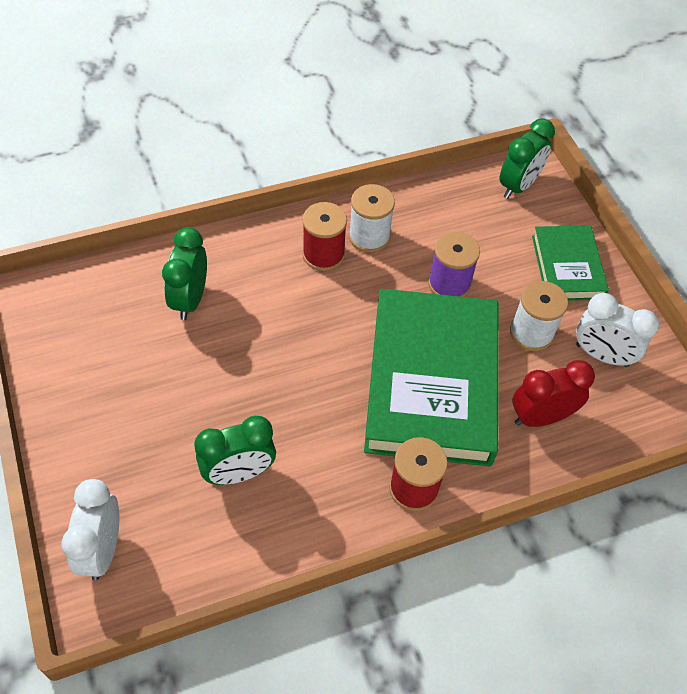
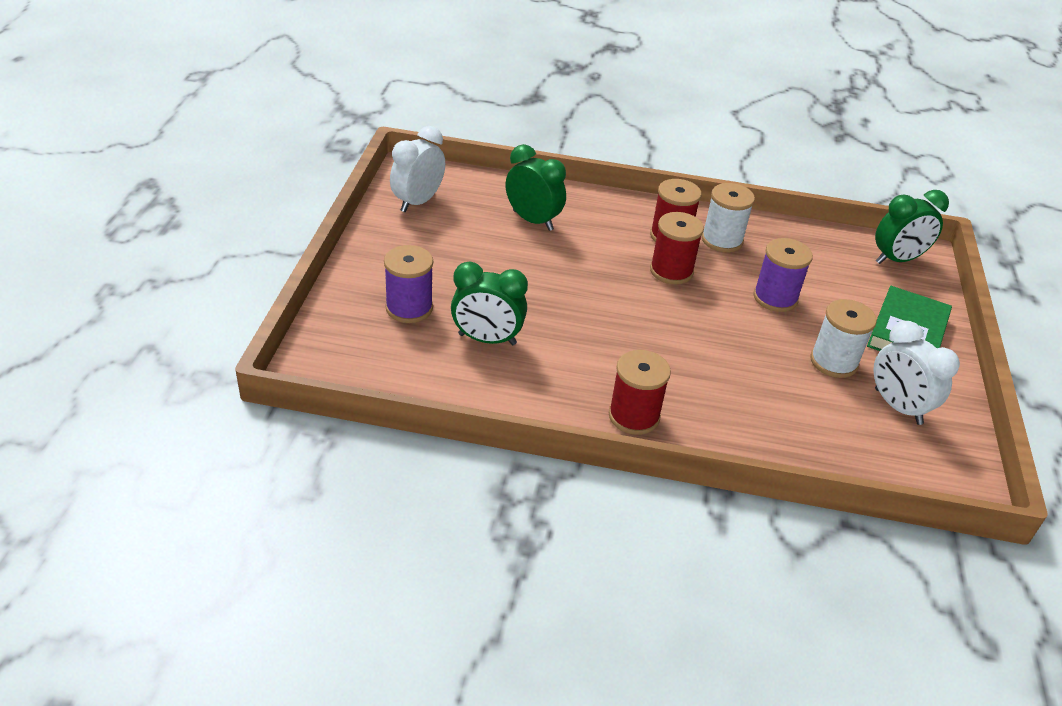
camera: 30 degrees right, 15 degrees down
white clock [61,479,119,580] -> white clock moved to [390,126,445,212]
green clock [162,227,207,320] -> green clock turned 90 degrees clockwise [506,144,566,231]
green book [364,289,499,466] -> none
red clock [513,360,595,427] -> none
none -> purple spool [384,245,433,323]
none -> red spool [650,212,704,285]

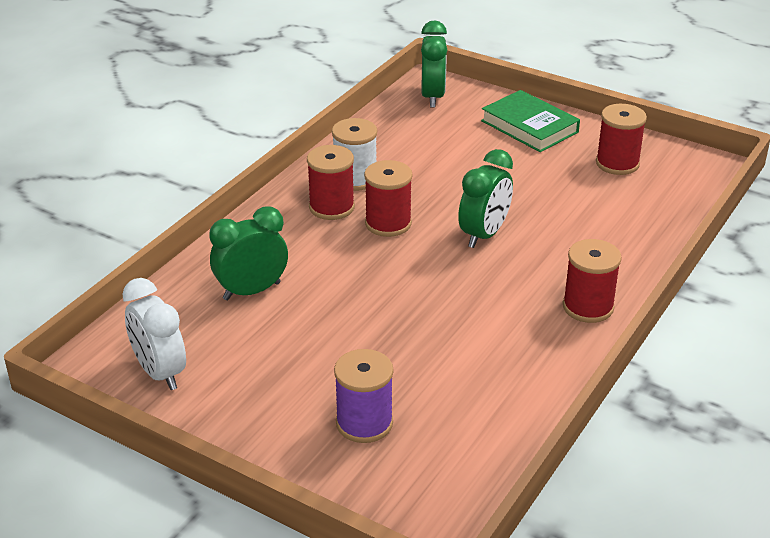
camera: 65 degrees left, 5 degrees down
green clock [451,262,528,345] -> green clock moved to [458,149,513,248]
purple spool [753,238,813,312] -> none
white spool [810,299,877,378] -> none
white clock [873,321,960,425] -> red spool [596,104,647,175]

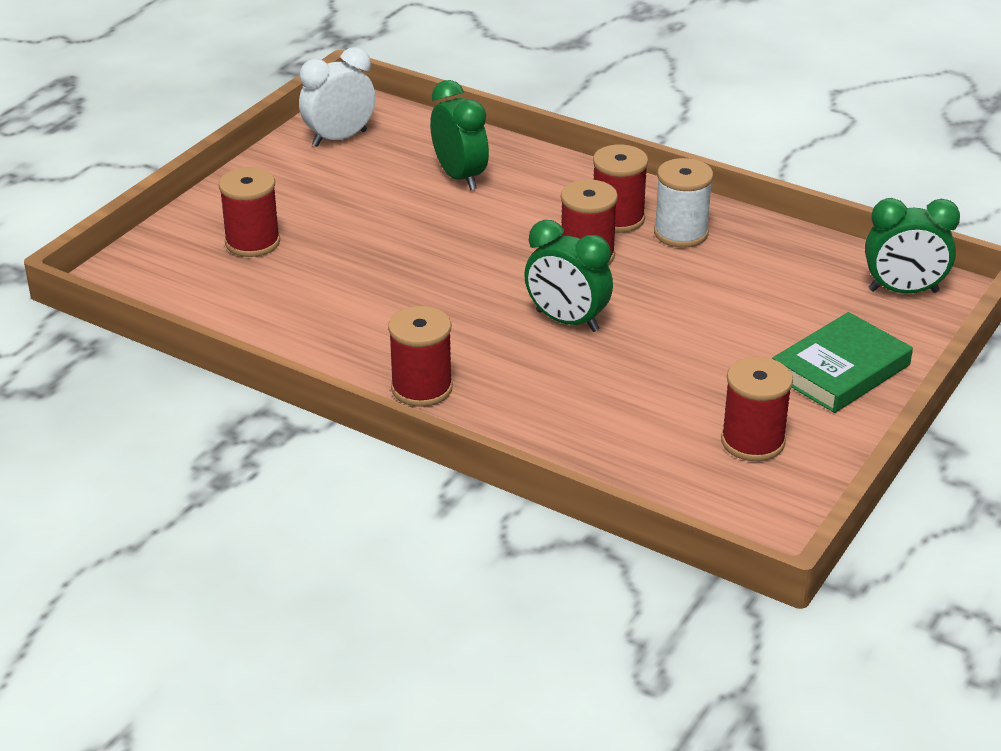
camera: 90 degrees right, 0 degrees up
purple spool [334,349,394,443] -> red spool [219,167,280,257]

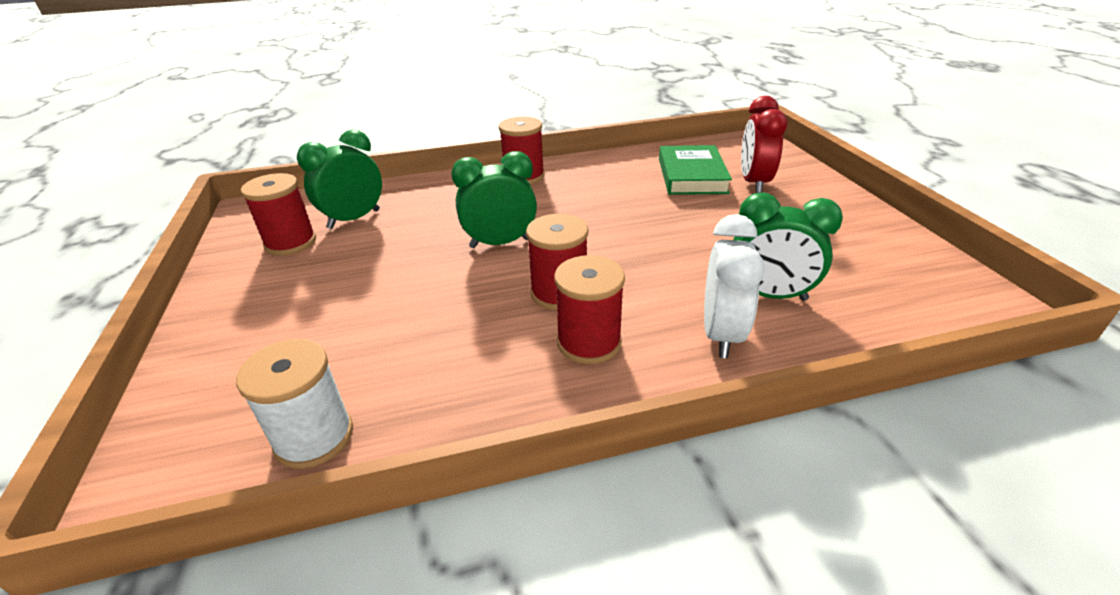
camera: 135 degrees right, 0 degrees up
red spool [219,167,280,257] -> red clock [741,96,788,193]
white clock [299,47,376,147] -> white clock moved to [704,214,765,358]
white spool [654,158,713,248] -> white spool moved to [236,339,353,469]
green book [772,312,913,413] -> green book moved to [659,145,732,195]
green clock [865,198,960,293] -> green clock moved to [297,130,382,229]

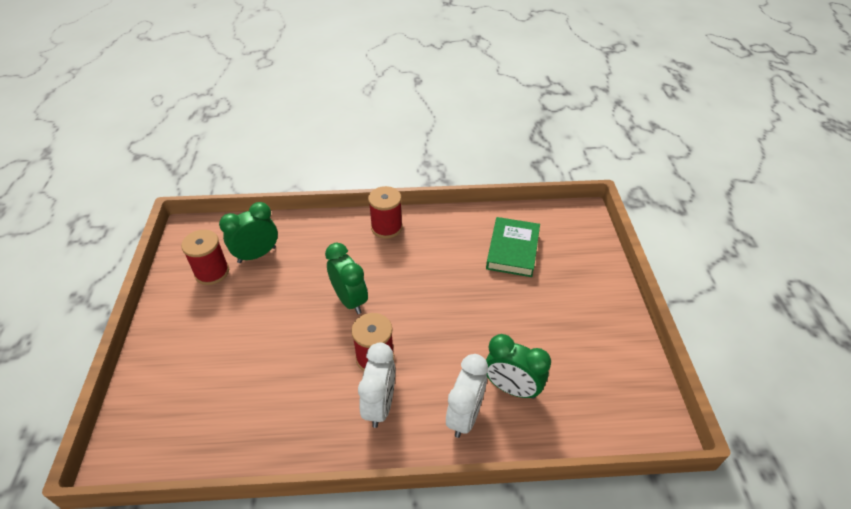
camera: 10 degrees right, 10 degrees up
white spool [236,339,353,469] -> none
green clock [451,151,537,248] -> green clock turned 60 degrees clockwise [325,243,368,314]
red spool [554,255,625,364] -> white clock [358,343,395,428]
red clock [741,96,788,193] -> none

